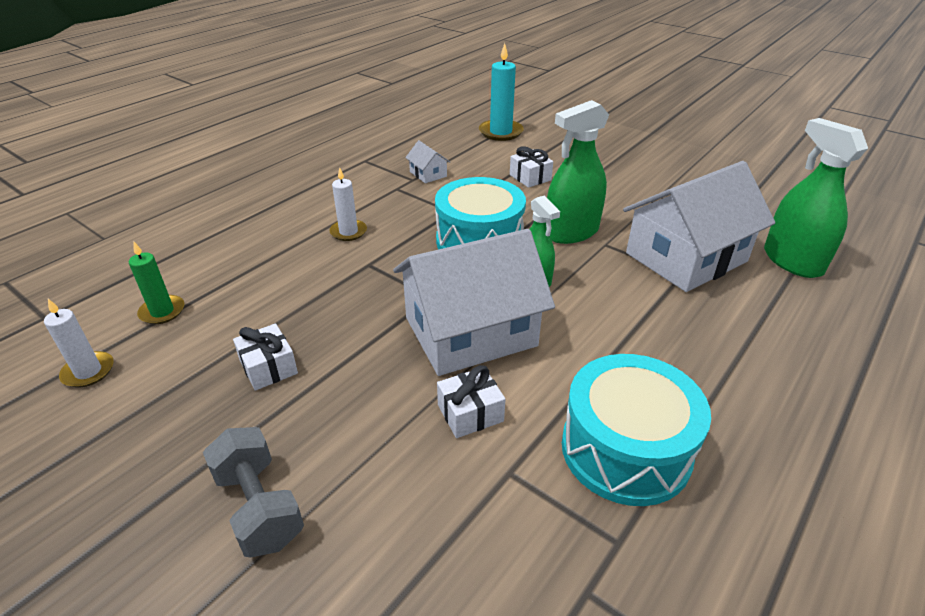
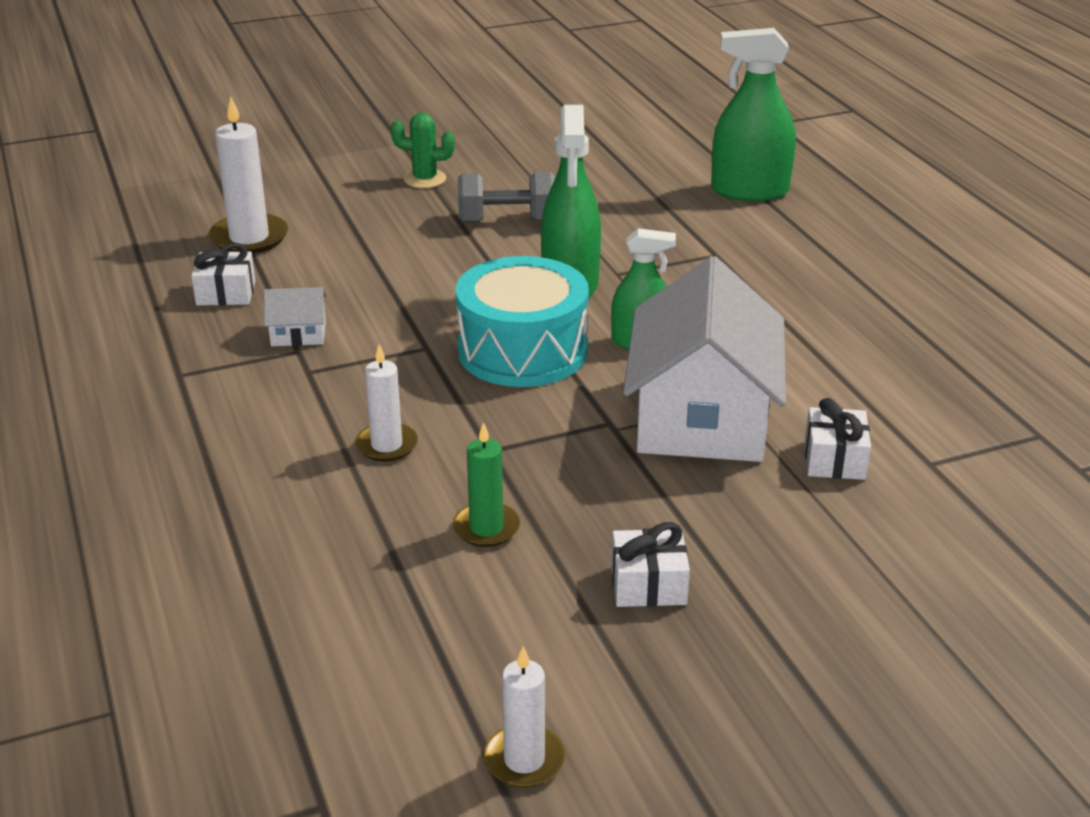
camera: 60 degrees left, 5 degrees down
green candle [129,242,185,324] -> green candle moved to [453,422,520,547]
grey dumbbell [203,427,304,558] -> grey dumbbell moved to [458,172,555,222]
turquoise candle [479,43,524,141] -> white candle [209,97,288,254]
white gift [510,146,553,188] -> white gift moved to [191,243,255,306]
turquoise drum [562,354,711,506] -> none
white house [623,161,775,292] -> none
none -> green cactus [391,112,455,188]

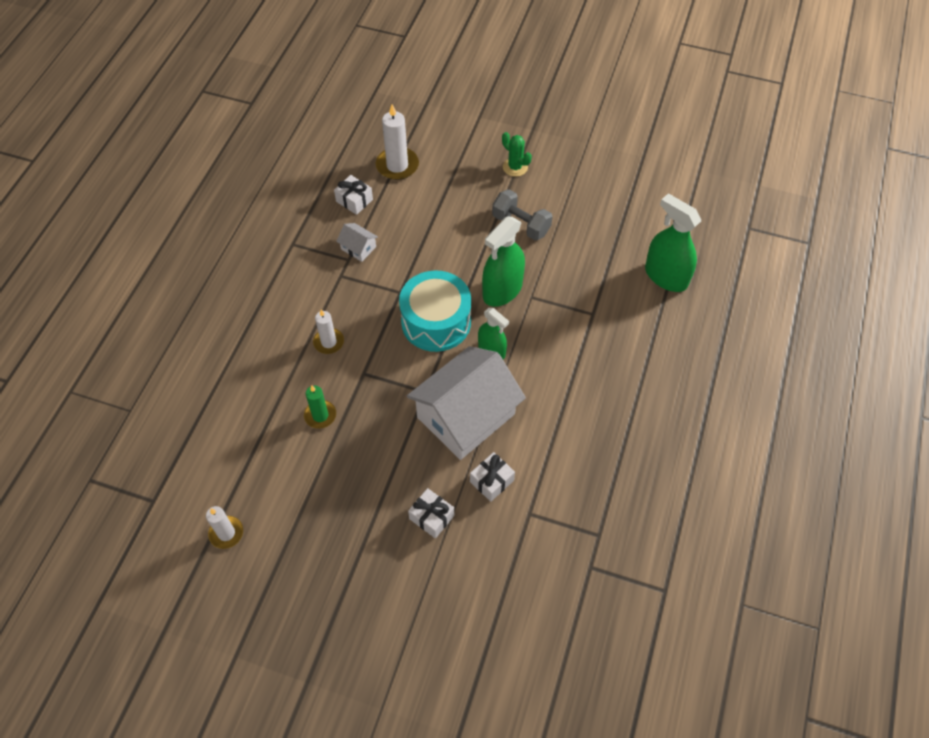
camera: 40 degrees right, 25 degrees up
white gift [611,522,690,607] -> white gift moved to [408,488,454,538]

